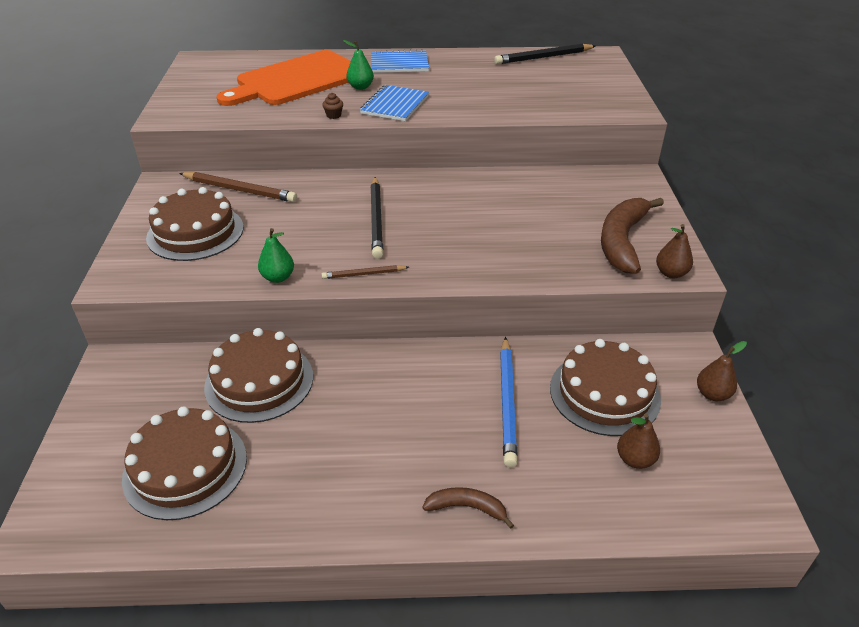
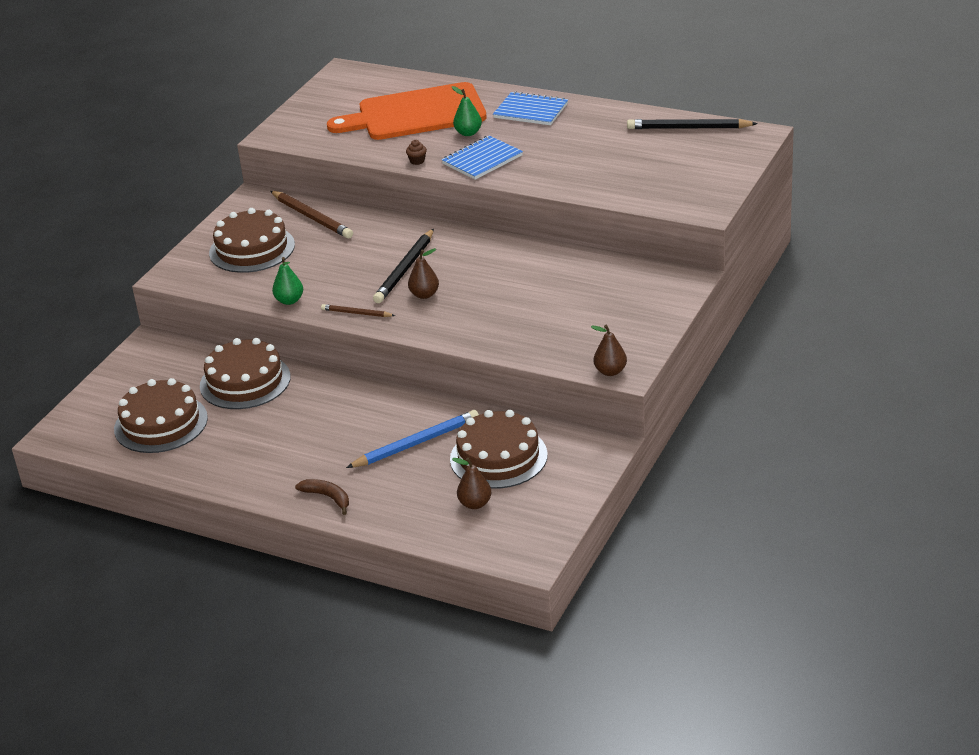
camera: 30 degrees right, 5 degrees down
blue pencil [500,337,517,467] -> blue pencil turned 150 degrees counterclockwise [346,410,479,468]
brown banana [601,198,664,274] -> none
brown pear [697,341,747,401] -> brown pear moved to [408,248,439,299]

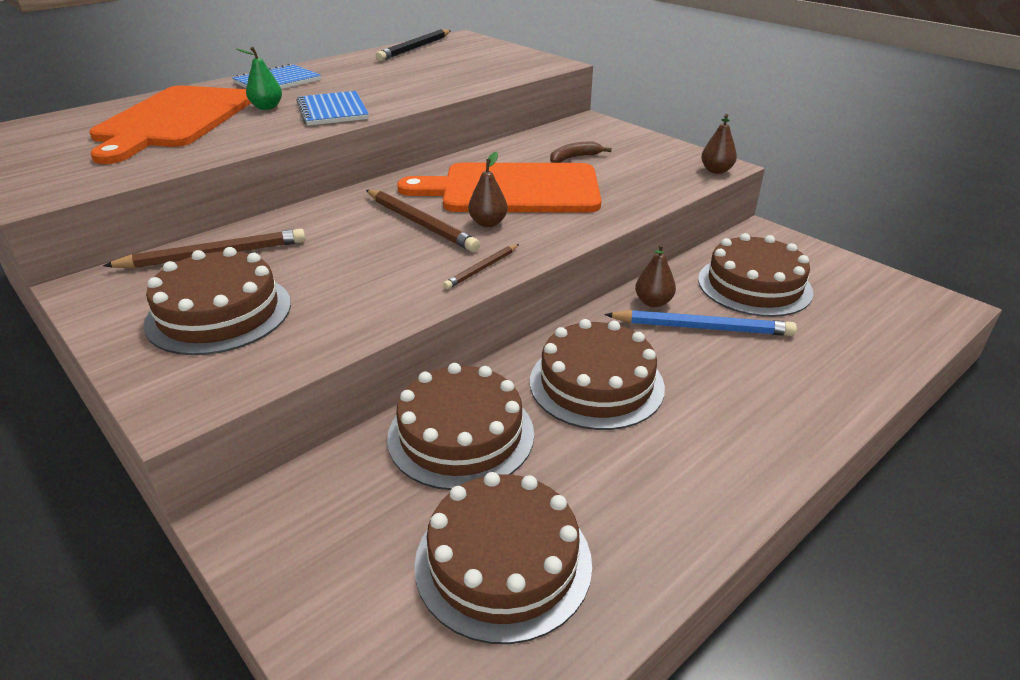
camera: 70 degrees left, 0 degrees up
green pear [272,257,303,305] -> none
brown banana [295,479,349,515] -> brown banana moved to [550,141,612,163]
blue pencil [346,410,479,468] -> blue pencil turned 105 degrees clockwise [604,310,797,336]
black pencil [373,229,434,303] -> brown pencil [366,190,480,252]
brown cupcake [406,140,427,165] -> none
brown pear [452,457,492,509] -> brown pear moved to [635,244,676,307]
none -> orange cutting board [397,163,601,213]
none -> brown cake [530,319,665,430]

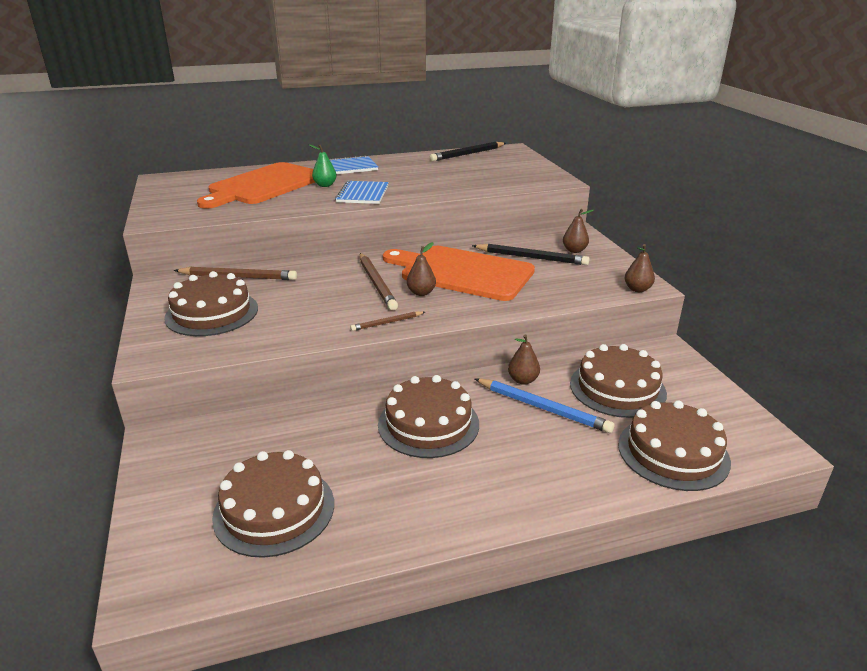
camera: 25 degrees right, 5 degrees down
brown cake [387,363,534,490] -> brown cake moved to [618,401,731,491]
brown banana [550,141,612,163] -> black pencil [472,244,590,265]
none -> brown pear [563,209,594,253]

